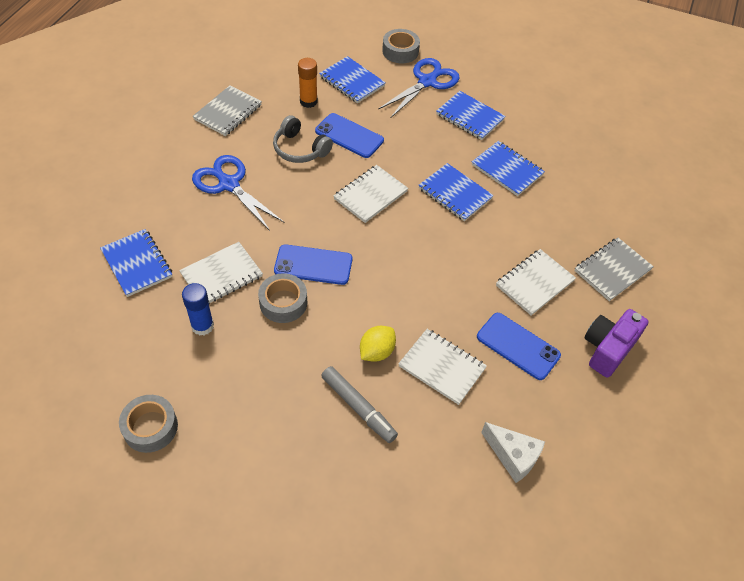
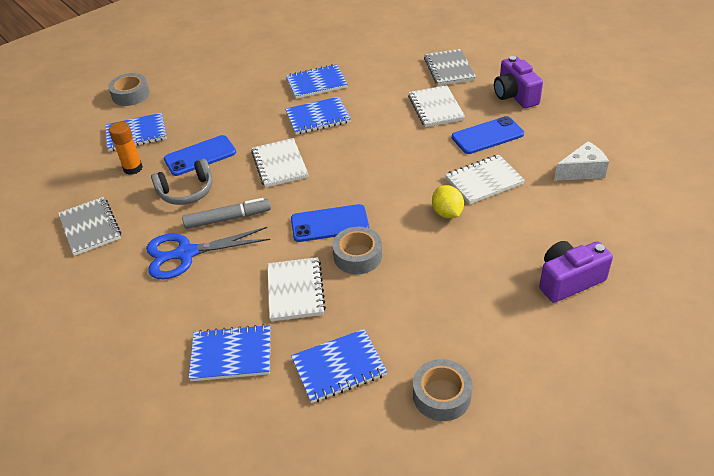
camera: 55 degrees left, 10 degrees down
blue glue stick [182,283,214,336] -> none
blue phone [274,244,353,285] -> blue phone turned 45 degrees clockwise [291,204,369,242]
grey marker [321,366,398,443] -> grey marker moved to [182,198,271,229]
blue scissors [378,58,460,117] -> none
blue notebook [436,91,506,140] -> blue notebook moved to [291,329,387,403]
none -> purple camera [539,241,613,303]

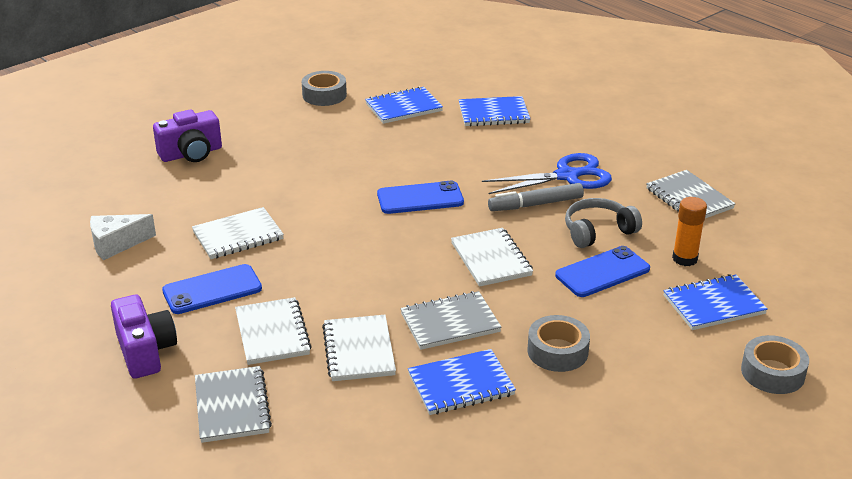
camera: 175 degrees right, 10 degrees down
white notebook [267,257,326,321] -> white notebook moved to [322,315,396,381]
blue notebook [285,97,351,135] -> grey notebook [400,291,502,350]
grey tape [332,227,382,274] -> grey tape moved to [527,315,590,372]
yellow lemon [432,185,464,219] -> none

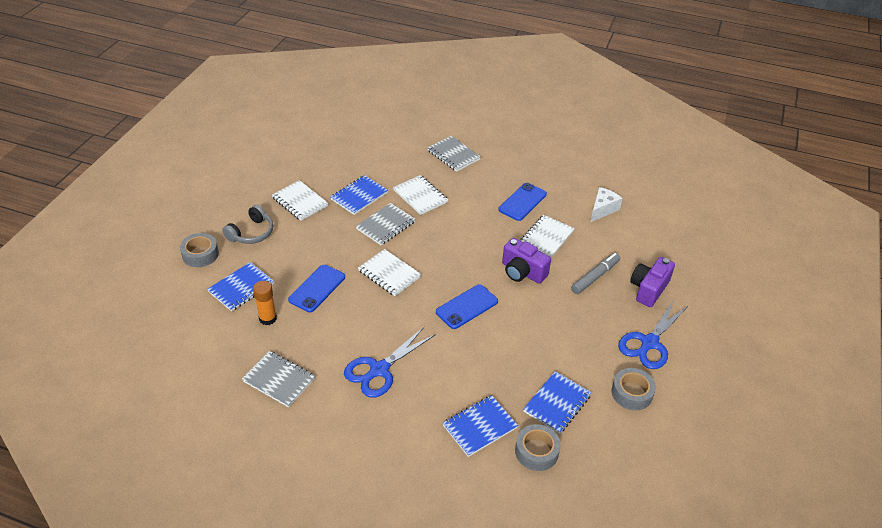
camera: 150 degrees right, 10 degrees up
purple camera [111,295,177,379] -> purple camera moved to [502,238,551,284]
white notebook [235,297,312,365] -> white notebook moved to [272,180,328,221]
grey marker [488,183,584,211] -> grey marker moved to [571,253,620,294]
grey tape [527,315,590,372] -> grey tape moved to [515,424,561,471]
grey headphones [565,198,642,248] -> grey headphones moved to [222,205,273,244]
none -> blue scissors [618,300,689,369]

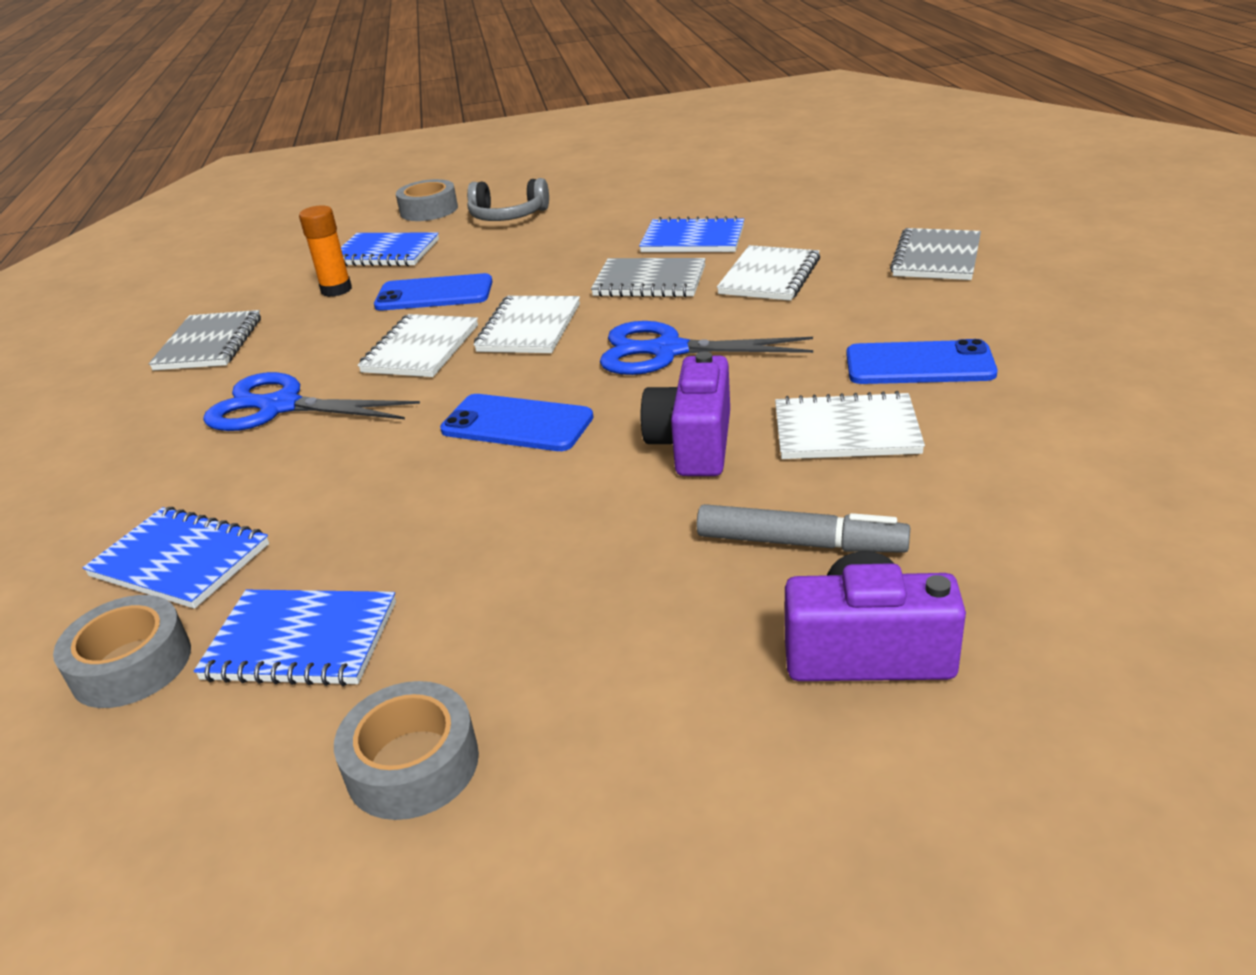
camera: 65 degrees right, 10 degrees down
white notebook [272,180,328,221] -> white notebook moved to [358,314,478,377]
white cheese [590,187,622,222] -> none
blue scissors [618,300,689,369] -> blue scissors moved to [600,321,813,375]

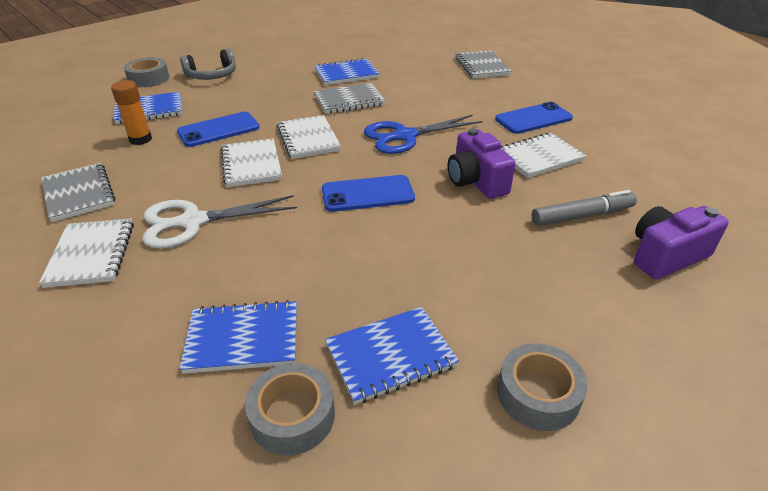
camera: 35 degrees left, 5 degrees up
blue scissors [203,372,420,431] -> white scissors [142,195,297,249]
white notebook [717,245,820,301] -> white notebook moved to [39,218,134,288]

